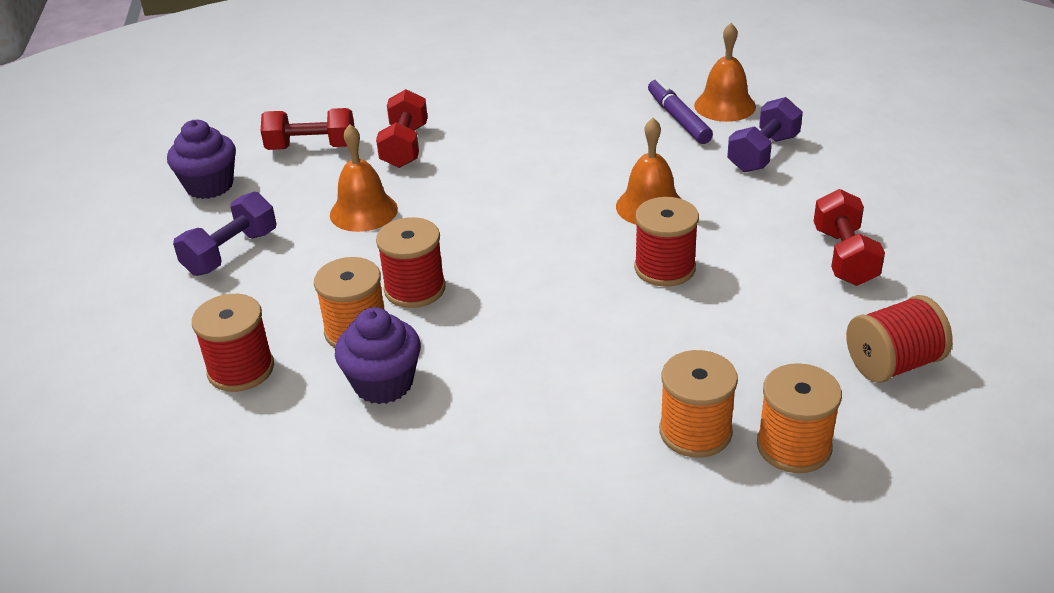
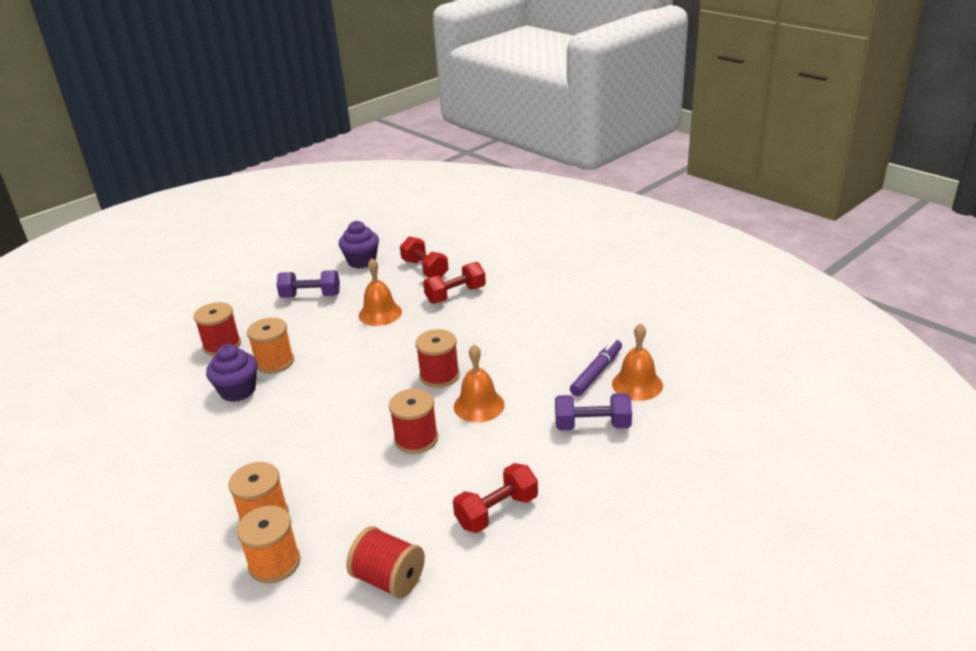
camera: 55 degrees right, 5 degrees down
red spool [376,217,446,308] -> red spool moved to [415,329,460,388]

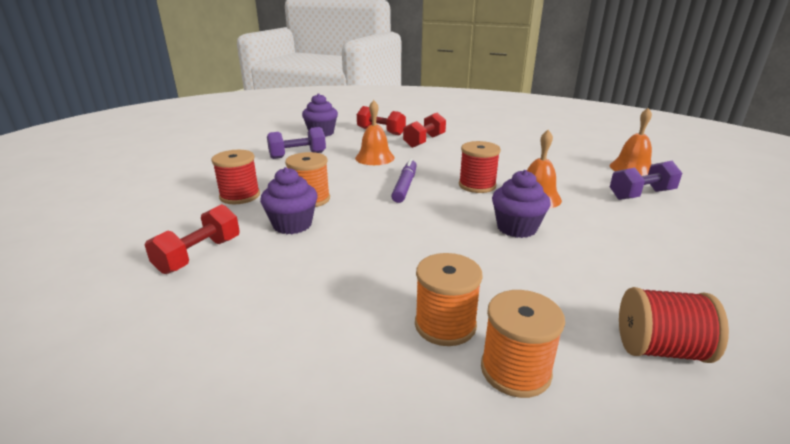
camera: 25 degrees left, 5 degrees down
red spool [389,389,438,454] -> purple cupcake [492,170,551,238]
red dumbbell [453,463,538,533] -> red dumbbell moved to [145,204,240,274]
purple marker [570,339,622,396] -> purple marker moved to [391,158,417,203]

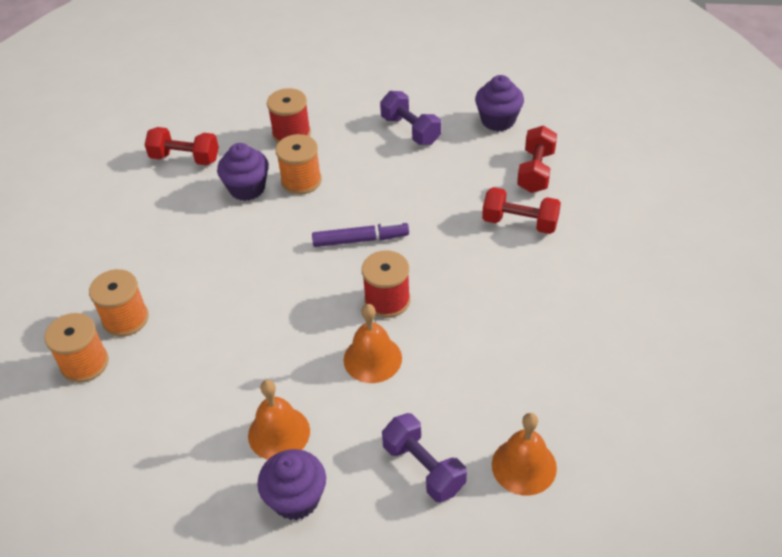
camera: 75 degrees right, 20 degrees up
orange bell [355,100,395,165] -> orange bell moved to [248,380,310,460]
purple cupcake [492,170,551,238] -> purple cupcake moved to [257,449,326,520]
red spool [619,287,729,363] -> none

